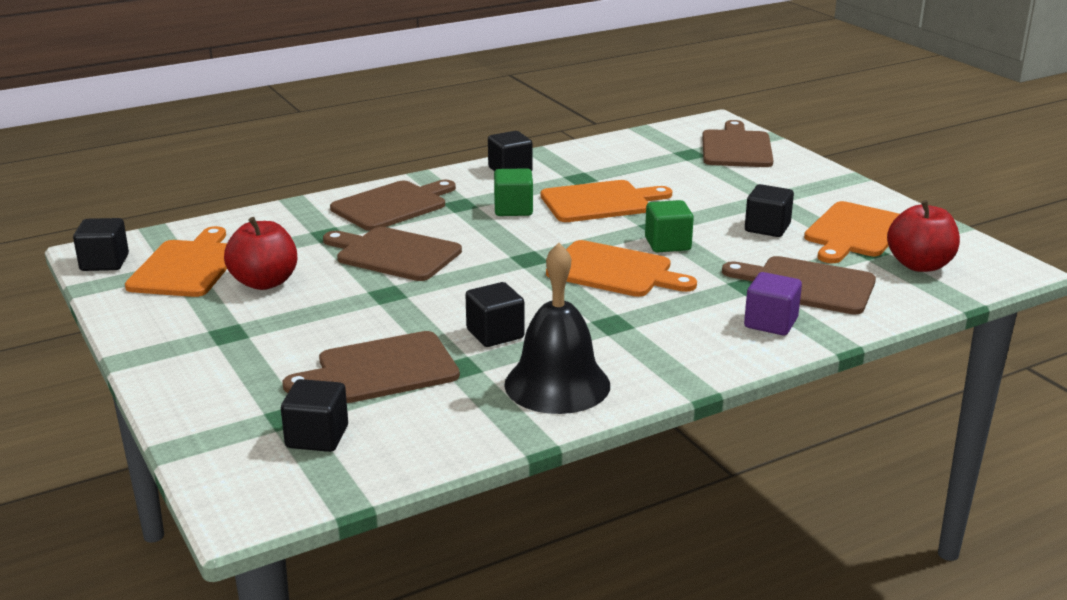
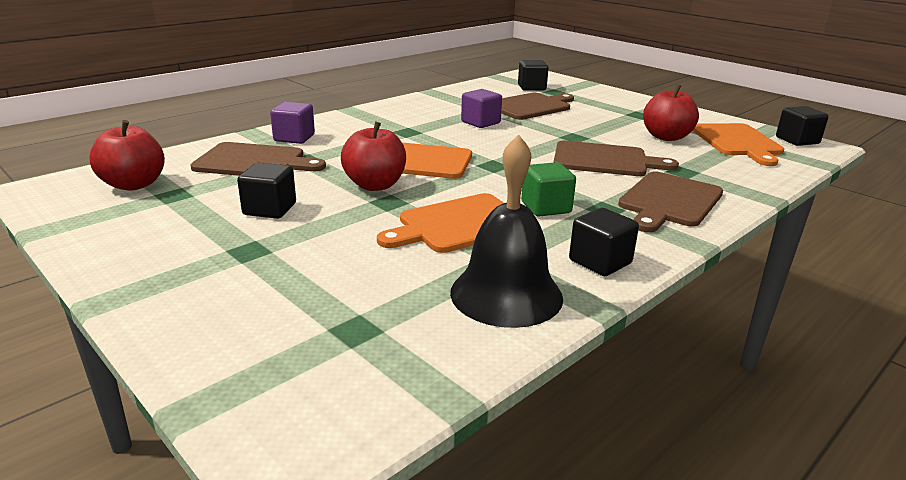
camera: 165 degrees right, 0 degrees up
black cube [465,282,525,347] -> purple cube [461,89,502,128]
black bell [504,243,610,414] -> black bell moved to [450,134,563,328]
green cube [645,200,694,252] -> red apple [341,121,406,191]
brown cutting board [702,120,773,167] -> none
orange cutting board [804,201,900,263] -> none

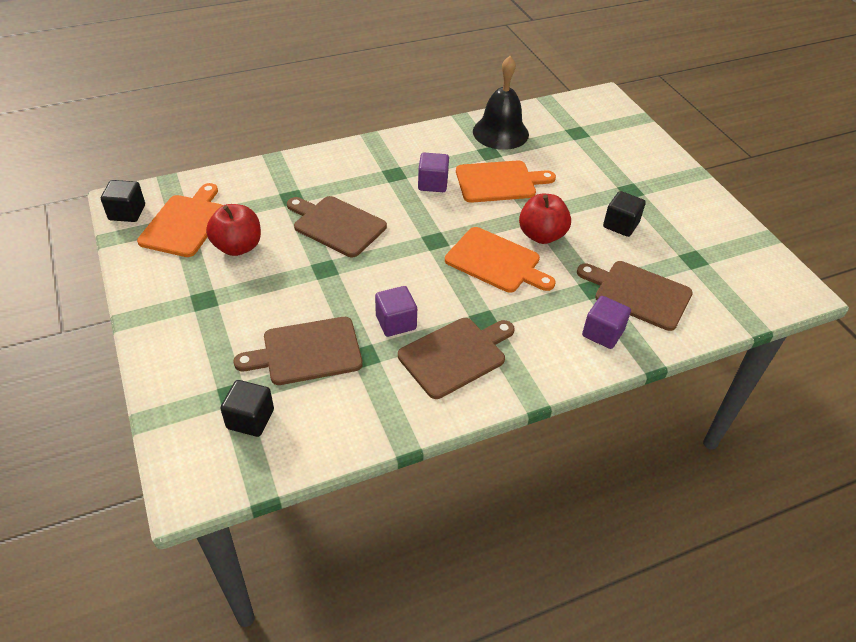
camera: 160 degrees left, 20 degrees up
red apple [90,120,165,191] -> none
green cube [521,162,576,216] -> purple cube [418,153,449,192]
black cube [569,208,639,276] -> none
brown cutting board [618,171,723,232] -> brown cutting board moved to [398,318,515,399]

